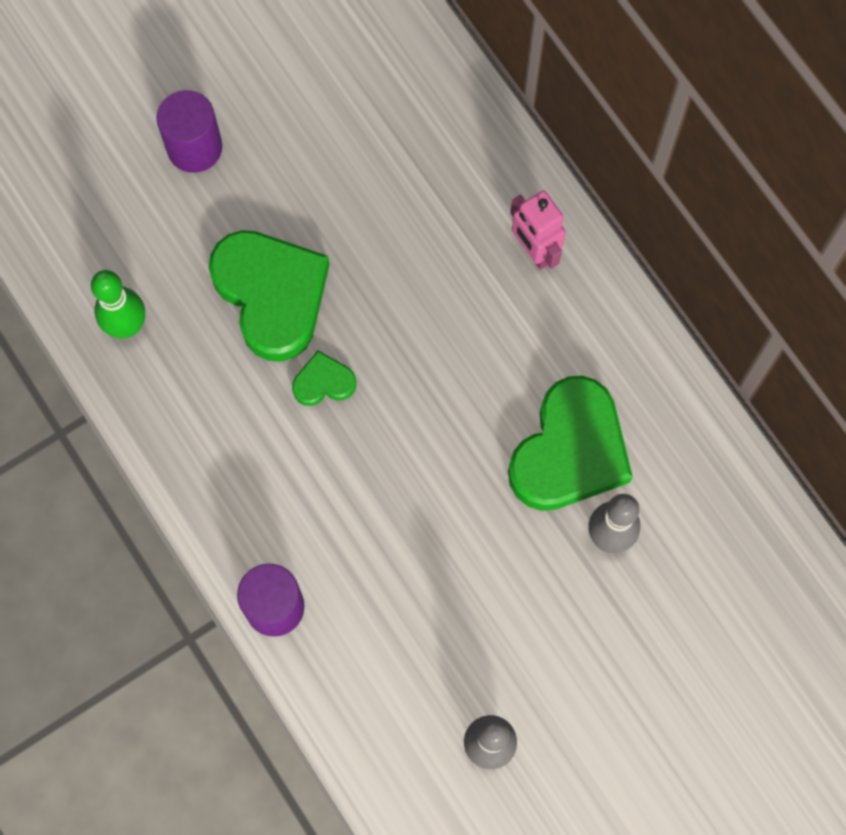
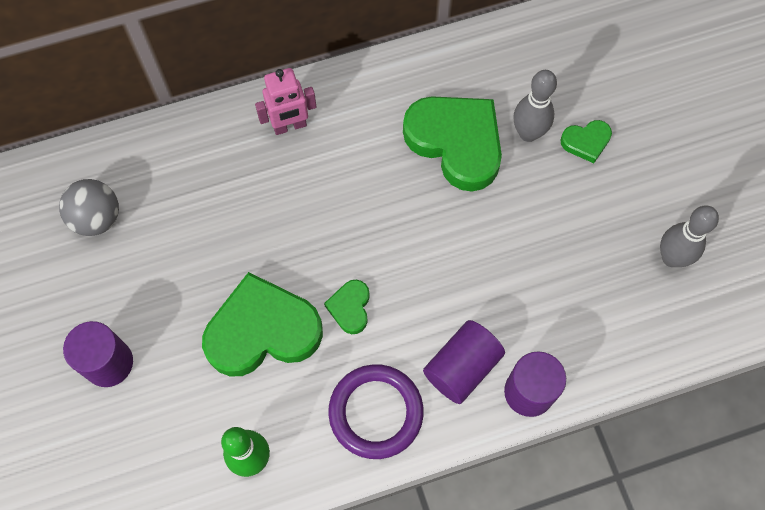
camera: 75 degrees left, 5 degrees down
none -> grey ball [59,179,119,236]
none -> purple ring [328,364,424,459]
none -> purple cylinder [423,320,505,404]
none -> green heart [560,120,612,163]

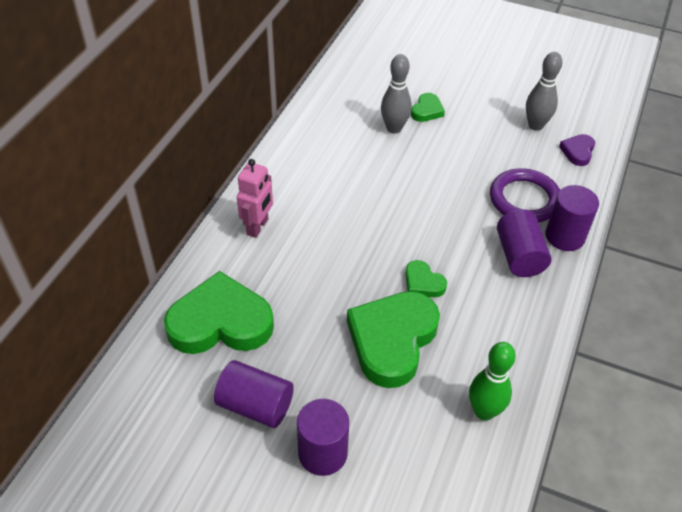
camera: 50 degrees left, 20 degrees down
grey ball [59,179,119,236] -> none
purple ring [328,364,424,459] -> purple ring moved to [490,168,560,222]
green heart [403,96,502,191] -> green heart moved to [164,271,274,354]
none -> purple cylinder [214,360,294,428]
none -> purple heart [559,134,595,166]

